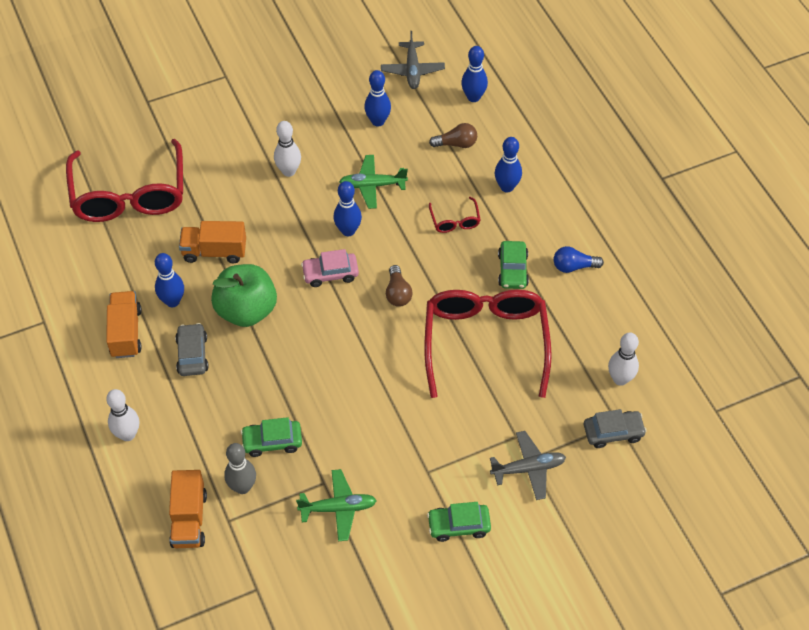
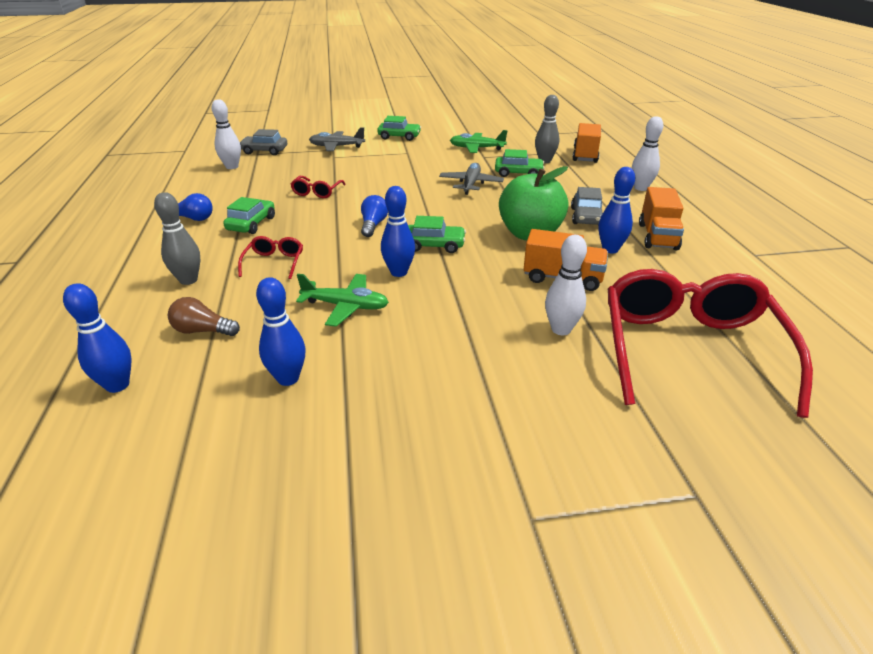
camera: 165 degrees left, 20 degrees down
white bowling pin [274,121,301,177] -> white bowling pin moved to [545,235,587,335]
pink car [301,249,359,287] -> green car [408,216,466,253]
grey plane [381,31,445,89] -> grey plane moved to [439,163,504,195]
brown light bulb [386,265,413,307] -> blue light bulb [361,195,388,237]
red glasses [425,290,552,398] -> red glasses [291,176,346,198], size x0.41
blue bowling pin [495,137,522,193] -> grey bowling pin [154,192,200,285]

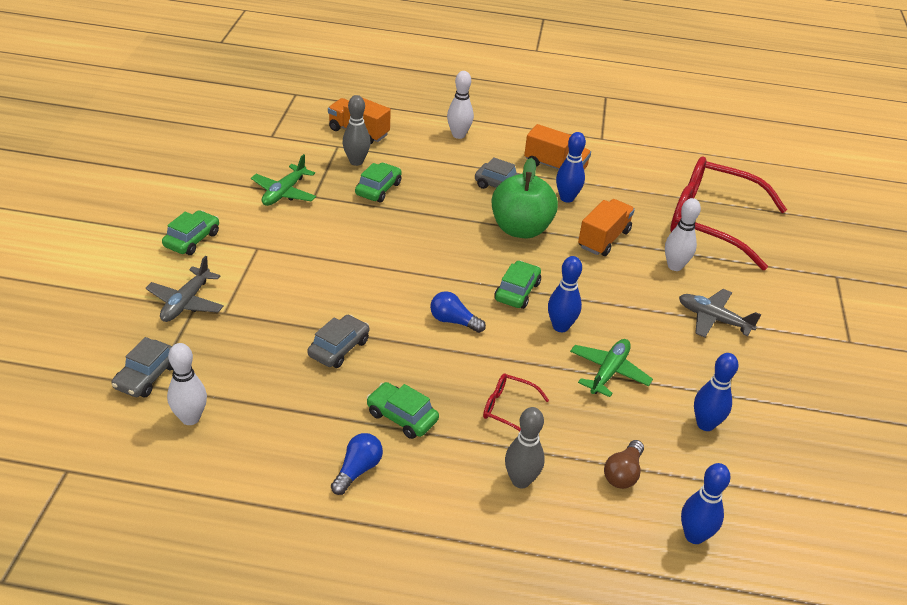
camera: 75 degrees left, 5 degrees up
red glasses [291,176,346,198] -> grey car [307,315,369,368]
grey plane [439,163,504,195] -> grey plane moved to [679,289,761,337]

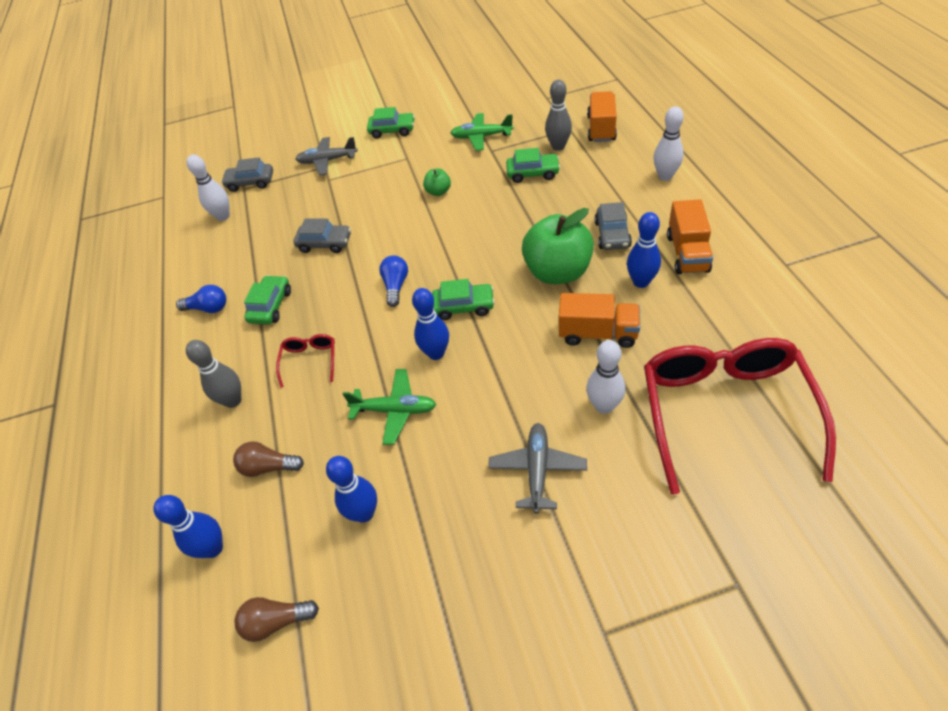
camera: 75 degrees right, 10 degrees up
none -> brown light bulb [235,597,319,642]
none -> green apple [423,168,451,196]

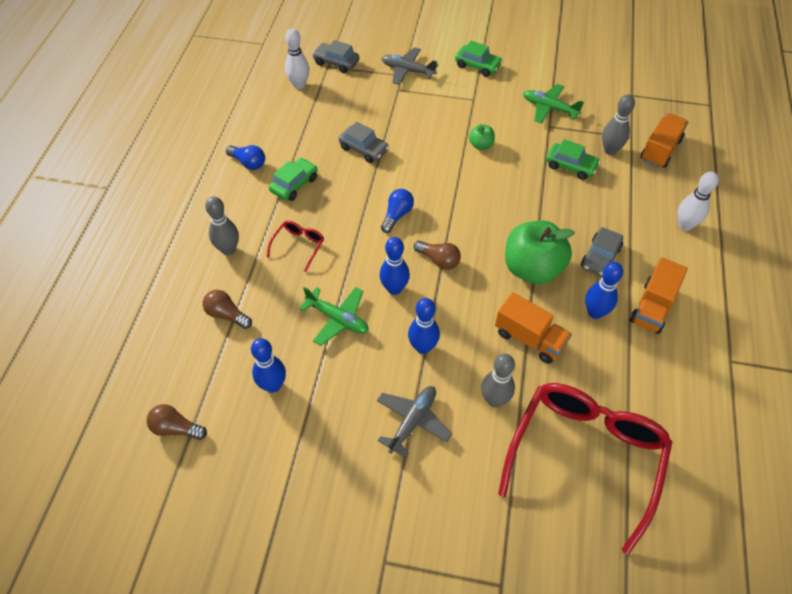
camera: 20 degrees right, 5 degrees up
blue bowling pin [154,495,223,558] -> blue bowling pin moved to [408,298,440,354]
green car [432,279,495,320] -> brown light bulb [414,241,461,270]
white bowling pin [586,340,625,414] -> grey bowling pin [481,354,515,407]

